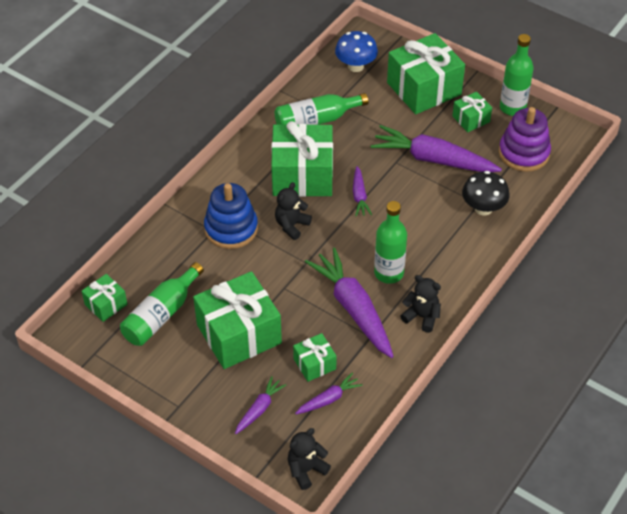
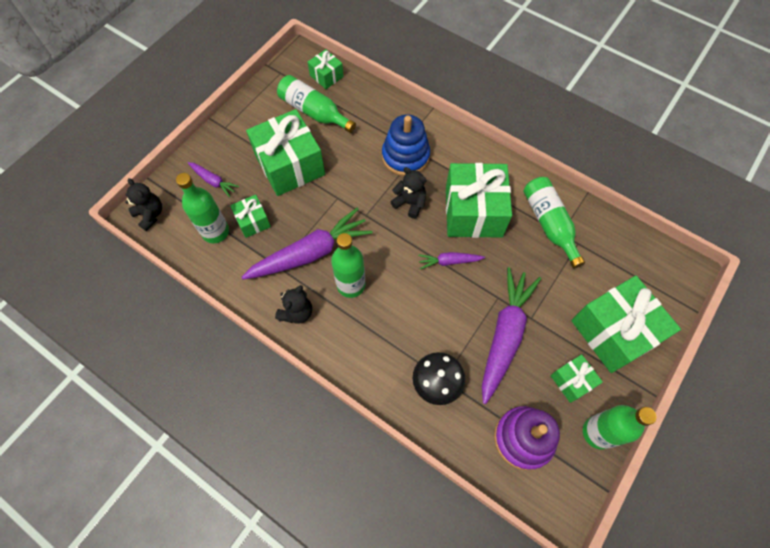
camera: 90 degrees right, 15 degrees up
purple carrot [295,372,363,414] -> green bottle [176,173,229,243]
blue mushroom [335,31,378,72] -> none

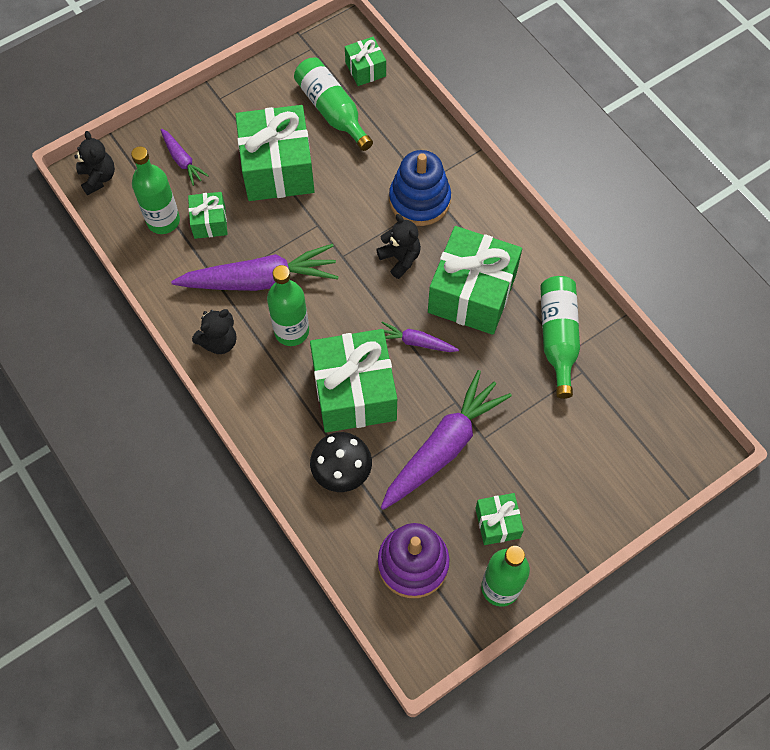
camera: 20 degrees right, 0 degrees up
green gift [571,276,681,373] -> green gift moved to [310,329,397,433]

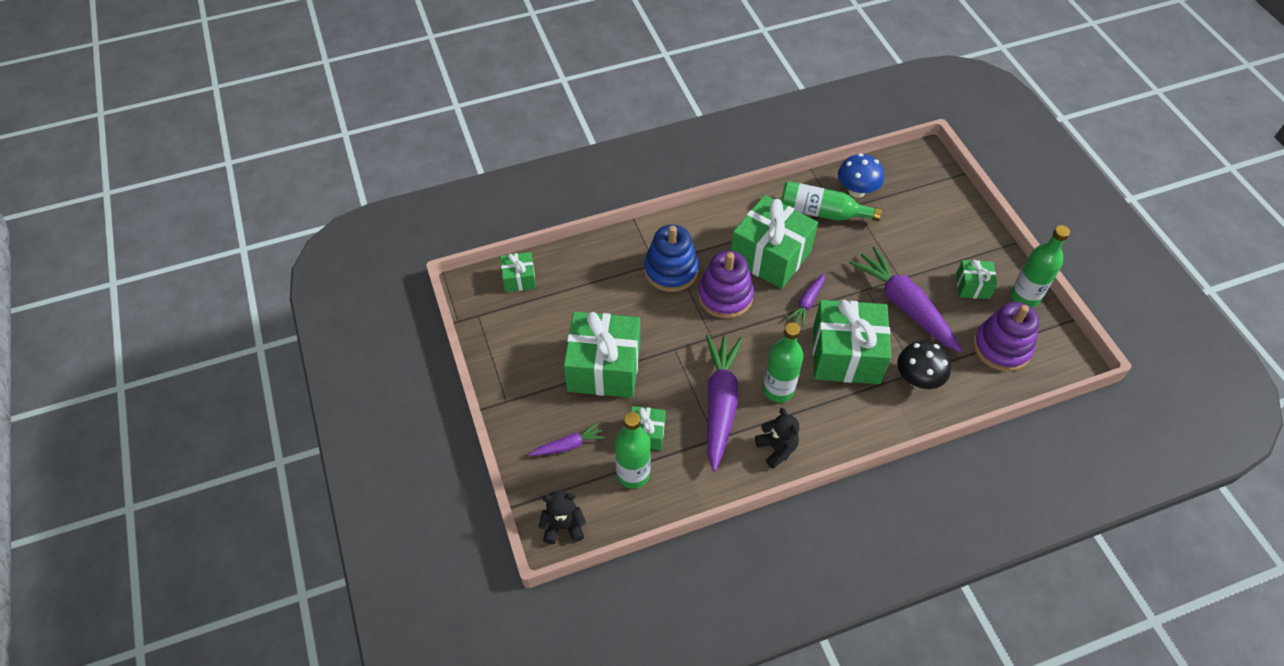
camera: 75 degrees left, 10 degrees down
green bottle [294,57,373,151] -> none
black teddy bear [376,214,421,279] -> purple stacking toy [698,250,754,319]
none -> blue mushroom [838,153,884,198]

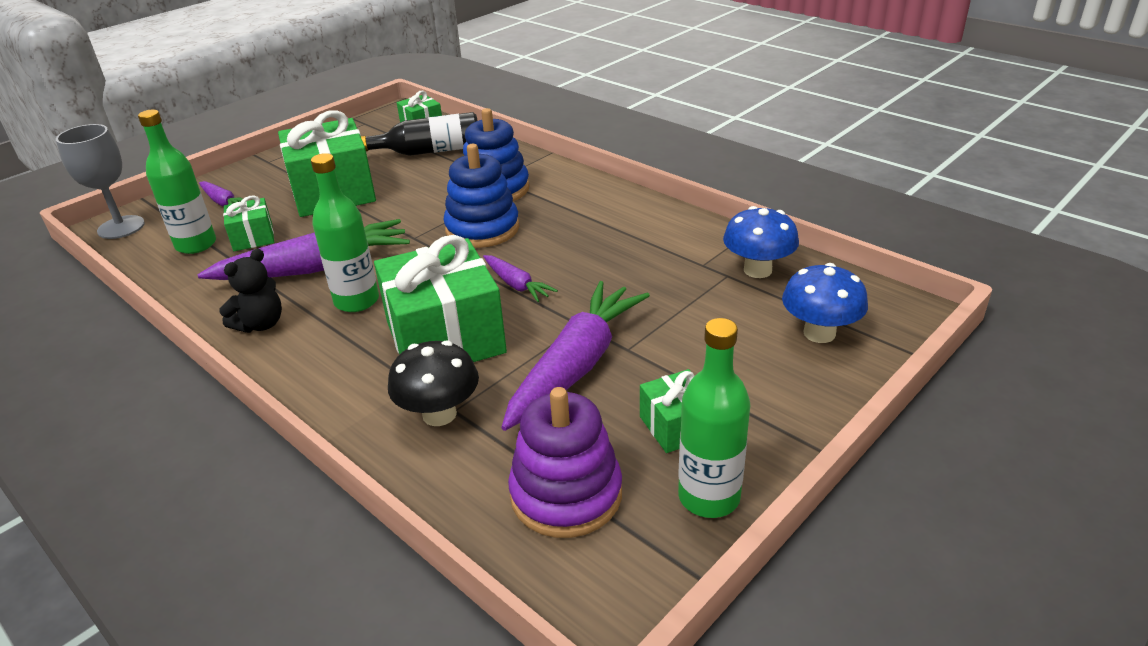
camera: 65 degrees right, 20 degrees down
black teddy bear [539,490,586,544] -> grey goblet [56,124,145,239]
purple stacking toy [698,250,754,319] -> blue stacking toy [444,144,519,248]
green gift [731,195,818,289] -> none
green bottle [781,181,882,221] -> none
purple carrot [787,273,825,326] -> purple carrot turned 135 degrees counterclockwise [483,255,558,302]
none -> black bottle [361,112,477,156]
none -> blue mushroom [782,263,868,343]

